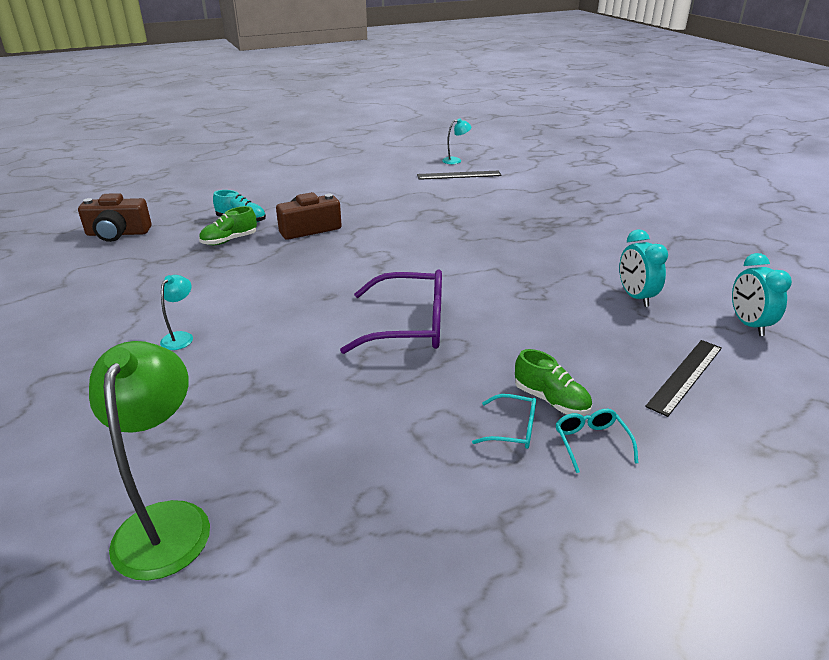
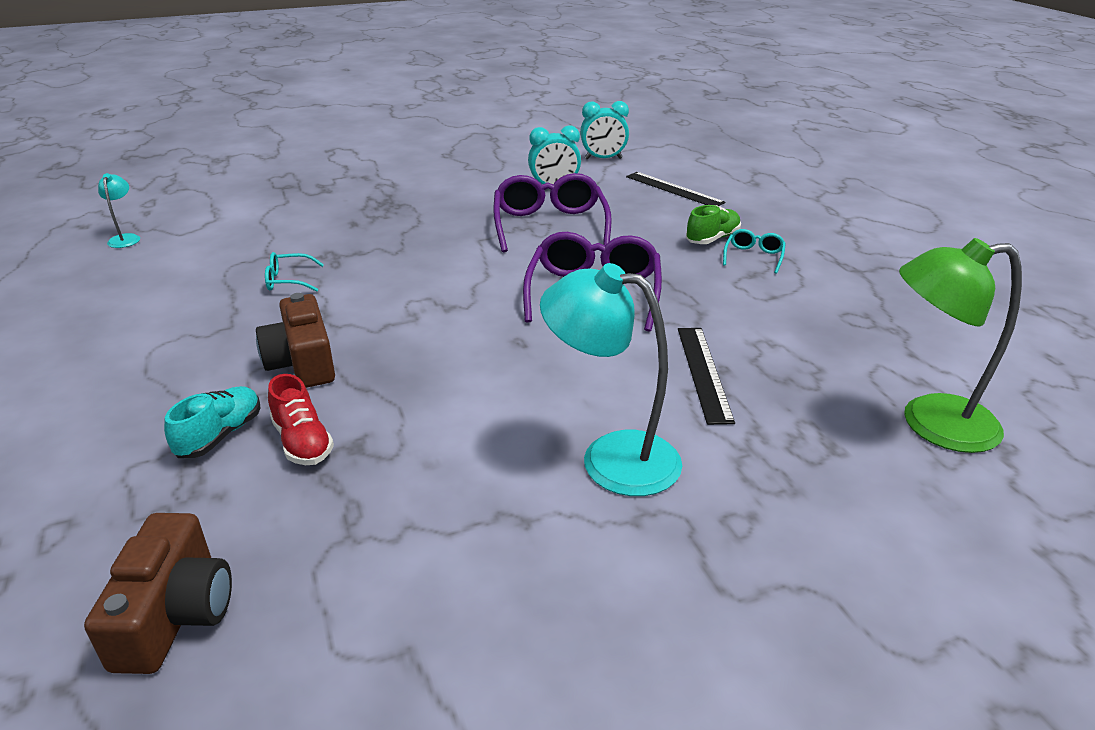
camera: 85 degrees left, 0 degrees up
turquoise lamp [160,275,193,350] -> turquoise lamp [540,263,682,496], size x2.12
green shoe [199,206,257,245] -> red shoe [268,374,334,465]
black ruler [417,170,502,180] -> black ruler moved to [678,328,735,425]
turquoise glasses [556,409,638,473] -> turquoise glasses moved to [265,252,324,292]
none -> purple glasses [493,173,612,252]

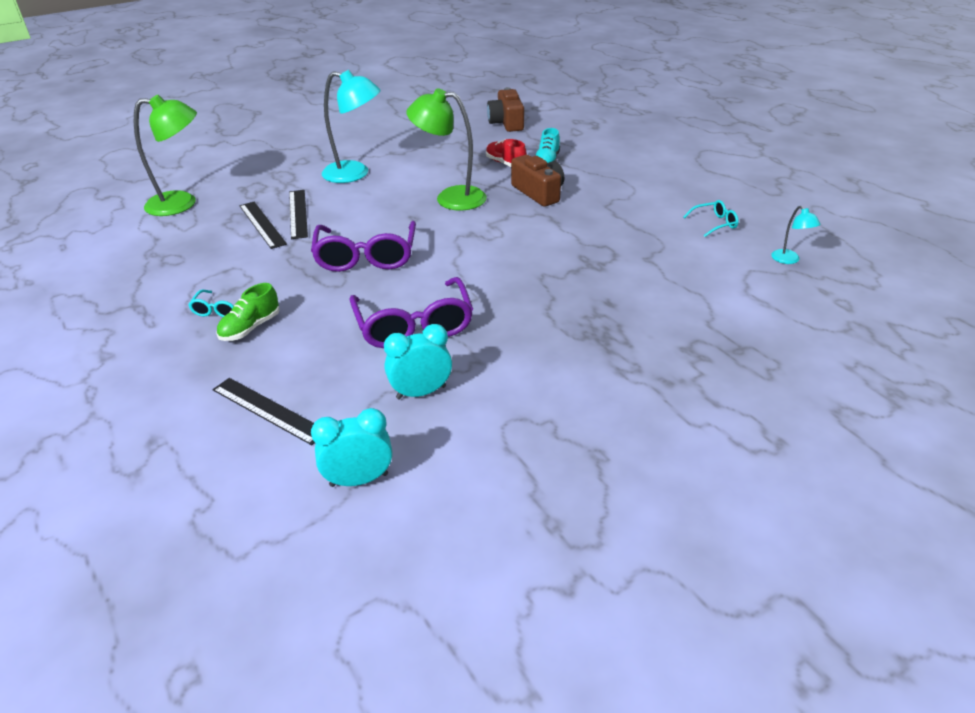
camera: 170 degrees right, 5 degrees up
turquoise glasses [265,252,324,292] -> turquoise glasses moved to [683,200,739,237]
none -> black ruler [239,202,287,249]
none -> green lamp [406,88,487,211]

